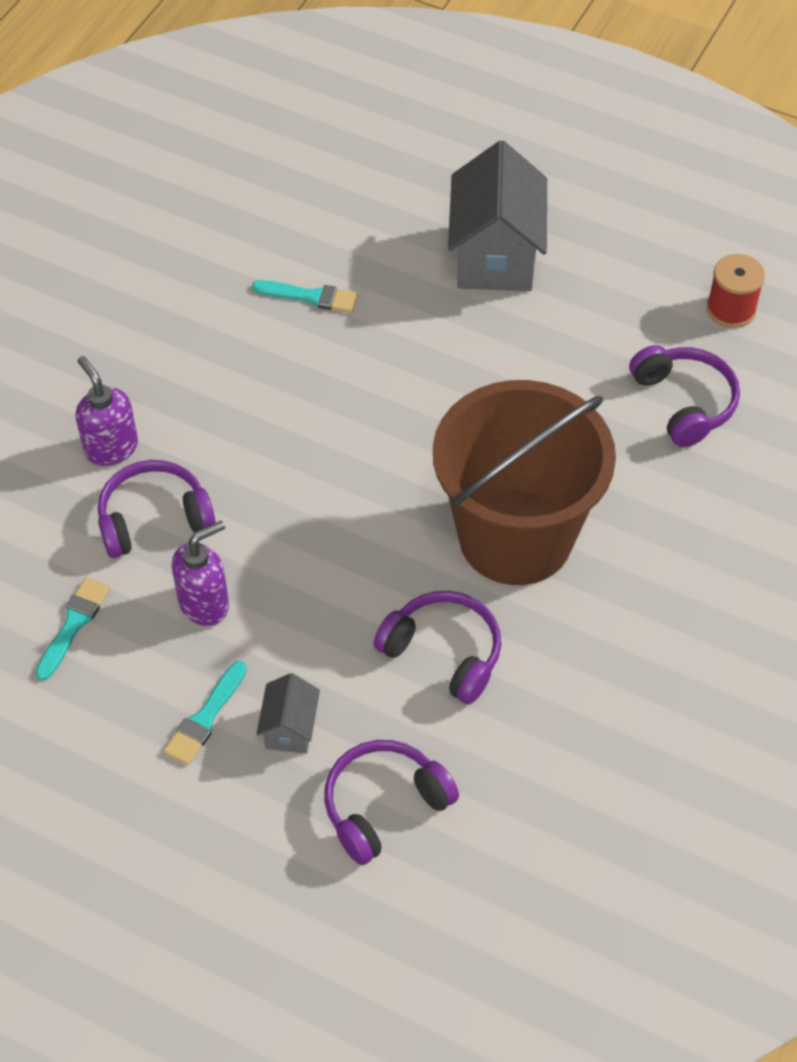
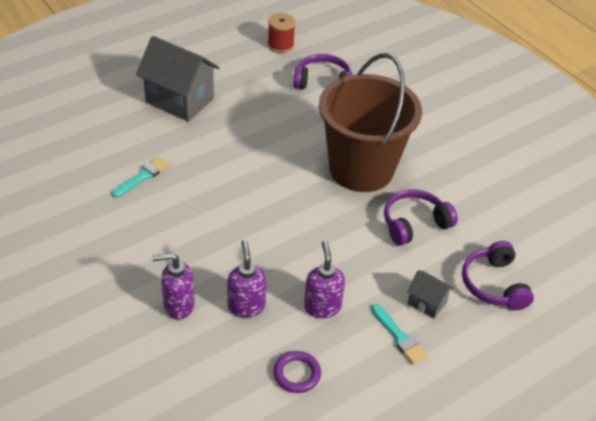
camera: 65 degrees left, 10 degrees down
turquoise brush [35,577,110,681] -> purple ring [273,351,321,393]
purple headphones [98,460,216,558] -> purple soap dispenser [227,240,267,318]

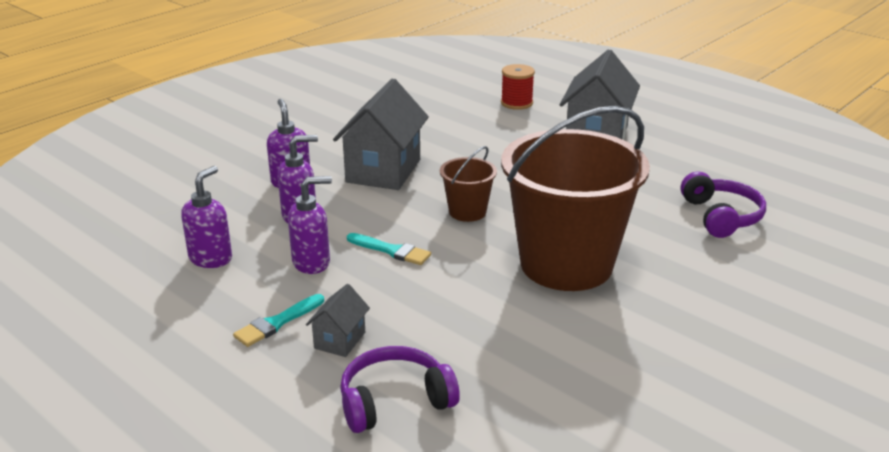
camera: 80 degrees right, 15 degrees down
turquoise brush [112,157,169,198] -> turquoise brush moved to [347,233,431,265]
red spool [268,13,296,53] -> red spool moved to [501,64,535,110]
purple ring [273,351,321,393] -> purple soap dispenser [181,166,232,268]
purple headphones [384,189,458,246] -> none
none -> grey house [333,79,429,190]
none -> brown bucket [440,146,497,222]

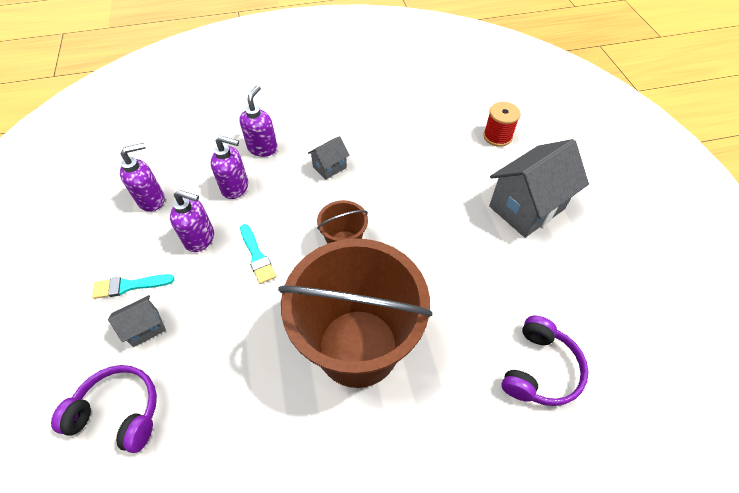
camera: 35 degrees right, 25 degrees up
grey house [333,79,429,190] -> grey house [308,136,349,180], size x0.48

